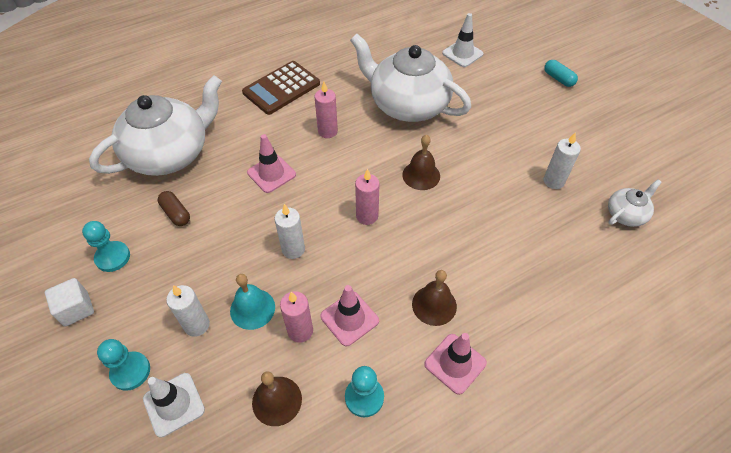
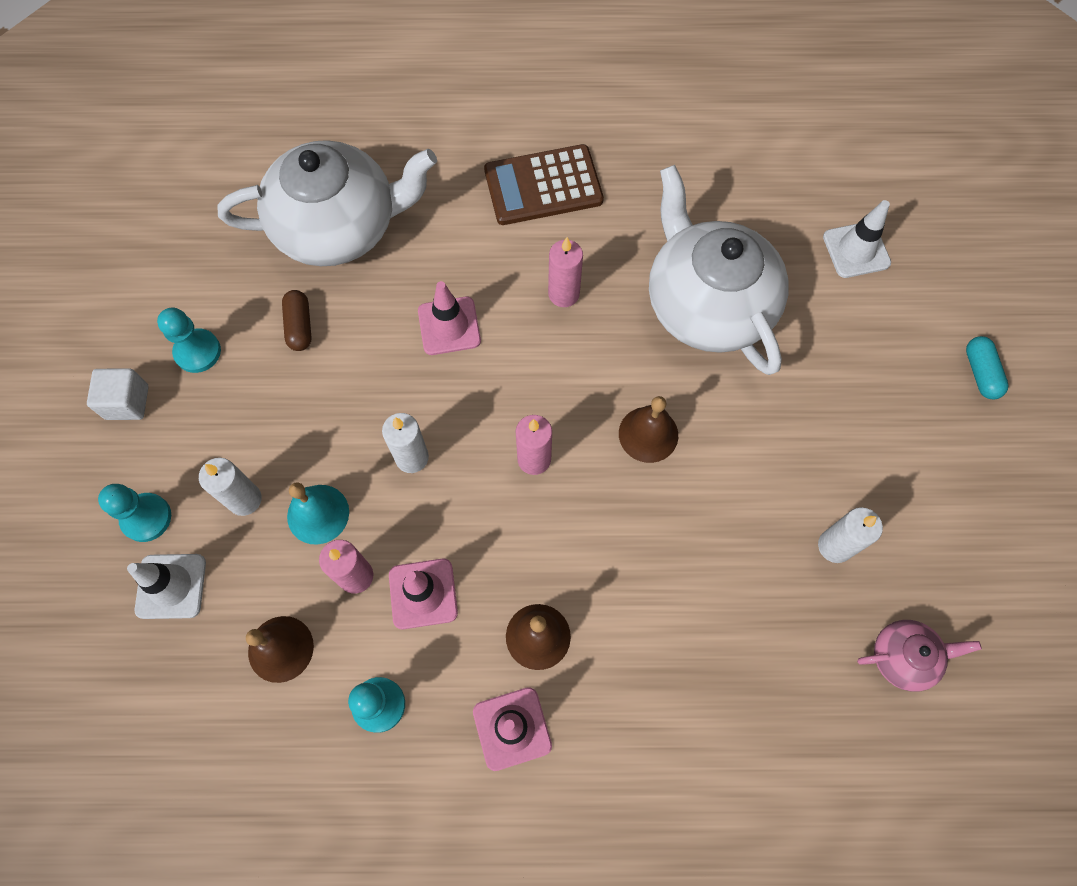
camera: 30 degrees right, 15 degrees up
white teapot [608,179,662,227] -> pink teapot [857,620,982,692]

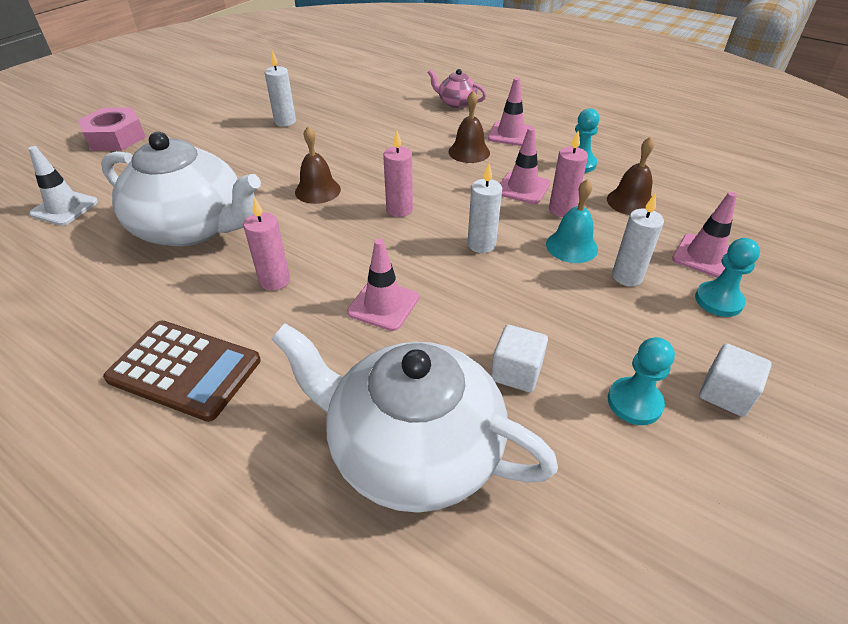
camera: 145 degrees left, 25 degrees down
white traffic cone [127,554,206,619] -> pink traffic cone [672,192,737,278]
brown capsule [282,290,312,351] -> white cube [491,325,548,392]
white teapot [649,165,789,375] -> white teapot turned 75 degrees counterclockwise [101,132,261,246]
pink teapot [857,620,982,692] -> pink teapot moved to [428,69,487,108]
turquoise capsule [966,336,1009,399] -> pink nut [78,107,145,151]

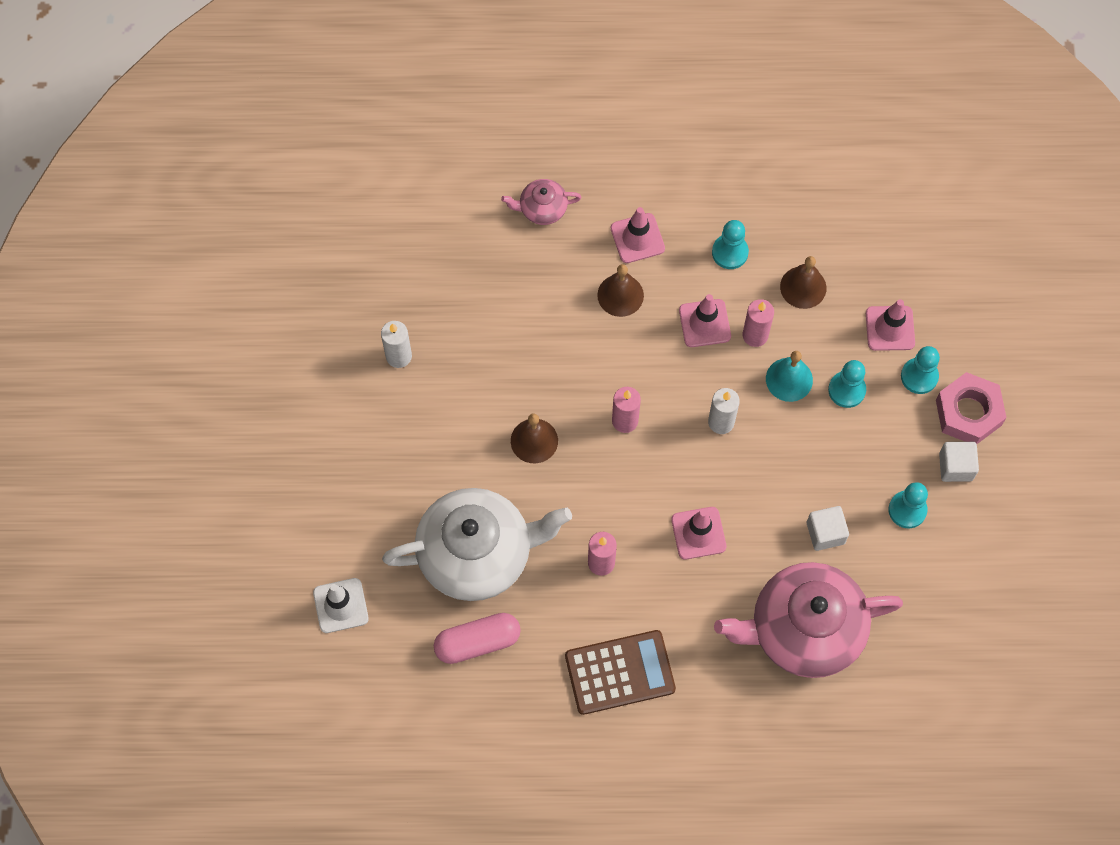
camera: 35 degrees left, 25 degrees up
pink nut [78,107,145,151] -> pink nut moved to [936,372,1007,444]
white teapot [272,323,558,513] -> pink teapot [714,562,903,678]
white candle [612,193,664,286] -> turquoise pawn [828,360,866,408]
none -> pink capsule [434,613,521,664]

